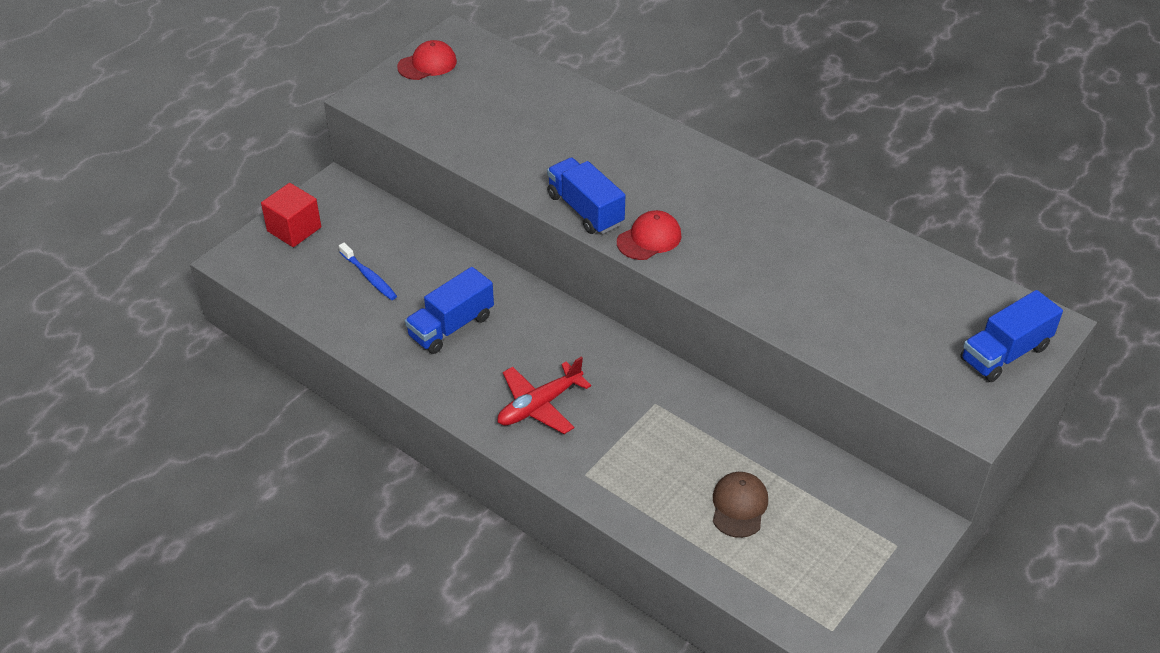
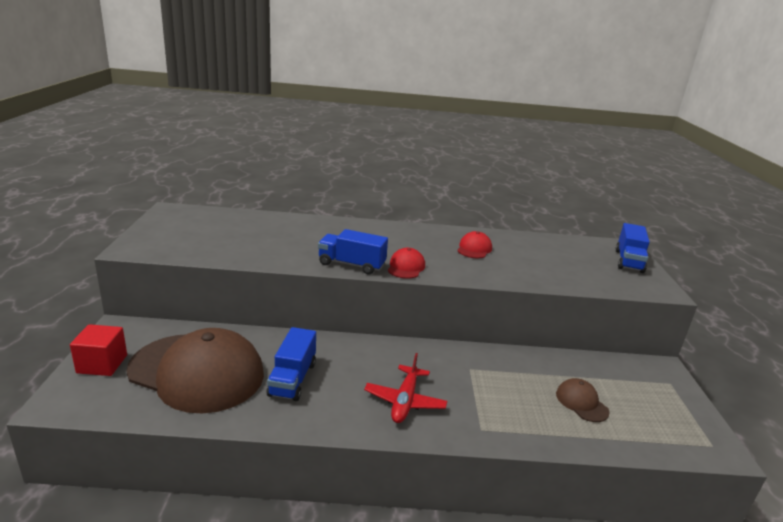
camera: 40 degrees left, 20 degrees down
blue toothbrush [339,243,397,300] -> brown cap [126,328,264,413]
red cap [397,40,457,80] -> red cap moved to [457,231,492,258]

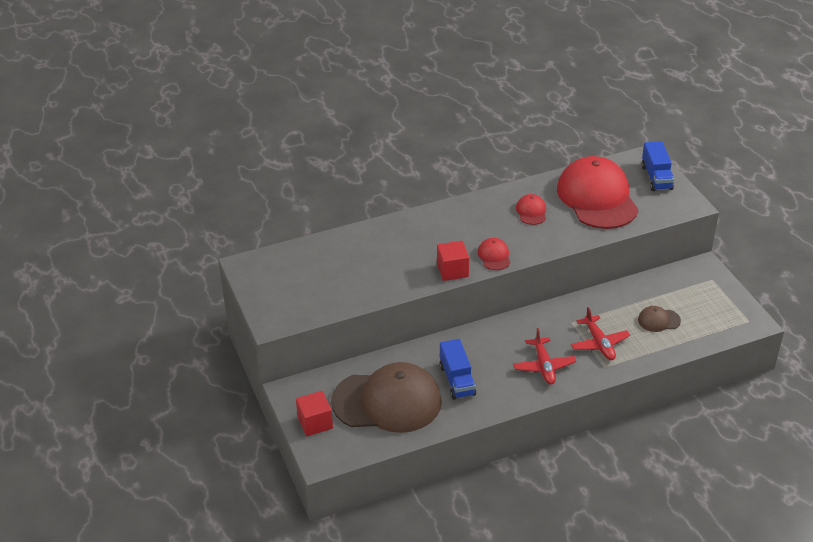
camera: 20 degrees left, 15 degrees up
blue truck [318,229,388,275] -> red cube [437,241,469,281]
brown cap [556,378,610,422] -> brown cap turned 45 degrees counterclockwise [638,306,681,332]
none -> red cap [557,156,639,229]
none -> red plane [571,307,630,360]

